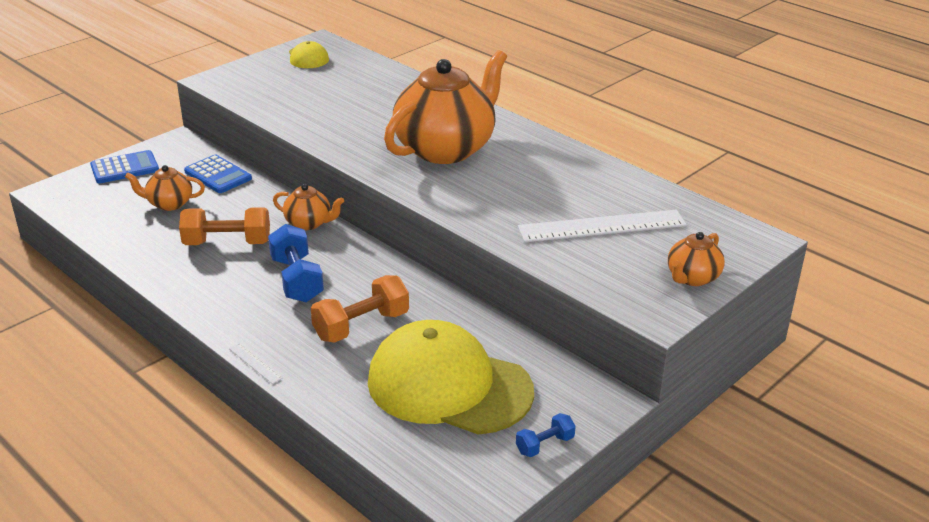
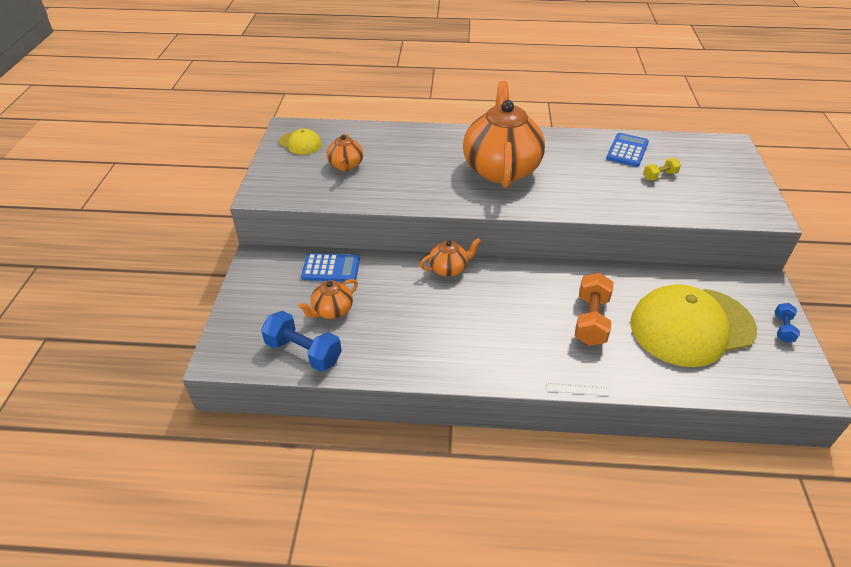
camera: 40 degrees left, 10 degrees up
blue calculator [90,150,159,183] -> blue calculator moved to [606,133,649,167]
orange dumbbell [179,207,270,245] -> none
blue dumbbell [268,224,324,302] -> blue dumbbell moved to [261,311,342,371]
white ruler [518,210,687,242] -> yellow dumbbell [643,158,681,180]
orange teapot [668,232,725,286] -> orange teapot moved to [327,133,363,171]

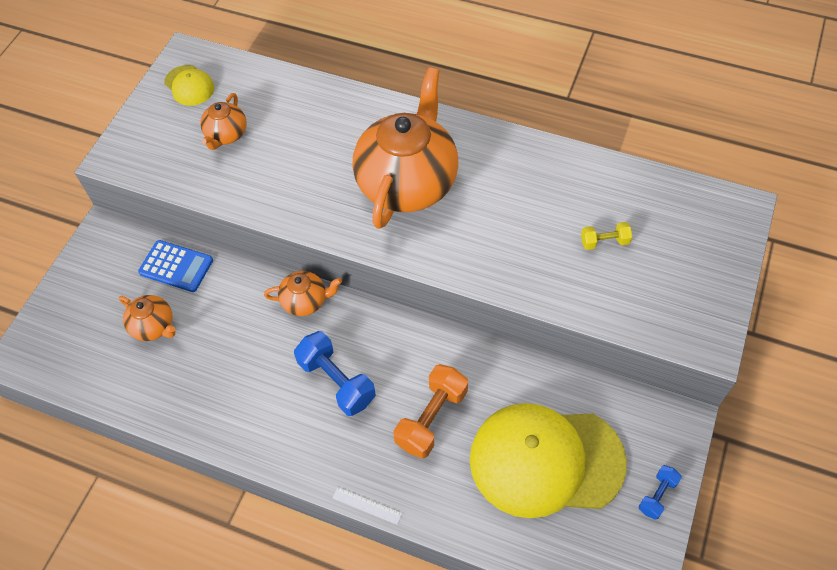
camera: 20 degrees right, 15 degrees up
blue dumbbell [261,311,342,371] -> blue dumbbell moved to [294,331,376,416]
orange teapot [298,279,358,319] -> orange teapot turned 120 degrees counterclockwise [119,295,175,341]
blue calculator [606,133,649,167] -> none

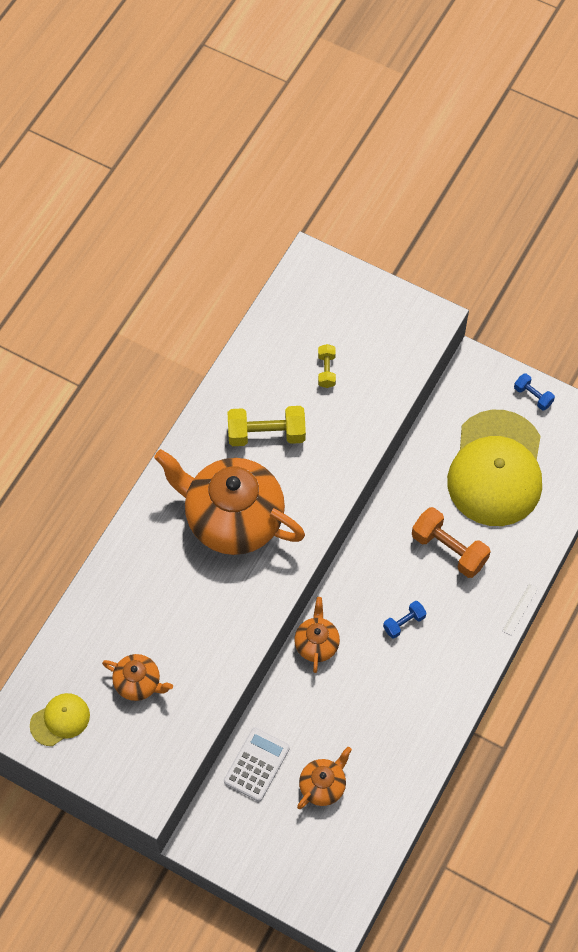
camera: 85 degrees left, 5 degrees up
blue calculator [138,240,213,292] -> white calculator [224,727,290,802]
blue dumbbell [294,331,376,416] -> blue dumbbell [383,601,427,639], size x0.54
none -> yellow dumbbell [228,406,306,446]

